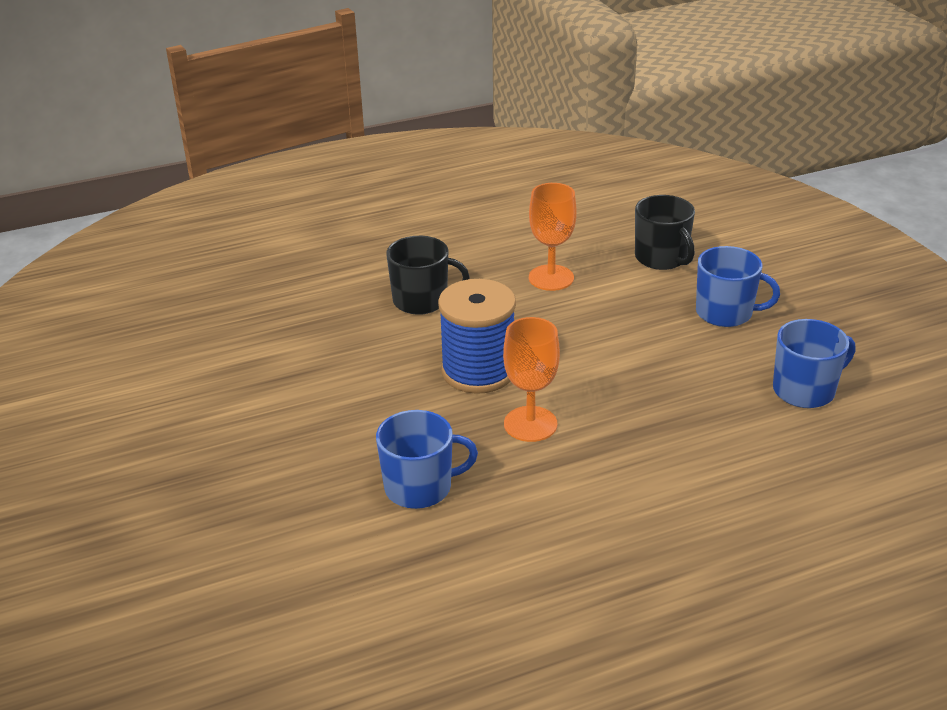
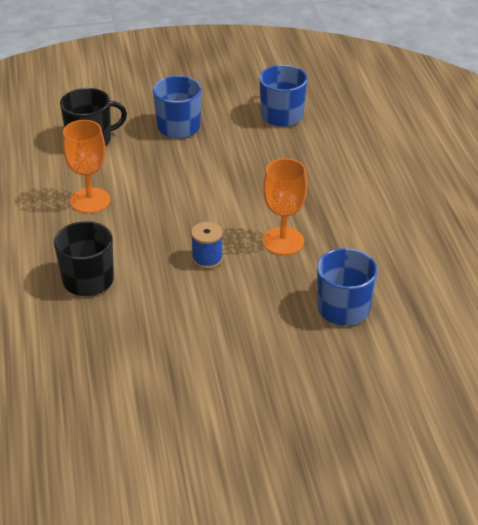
camera: 80 degrees left, 5 degrees up
blue spool [438,279,516,394] -> blue spool [191,222,223,269], size x0.49

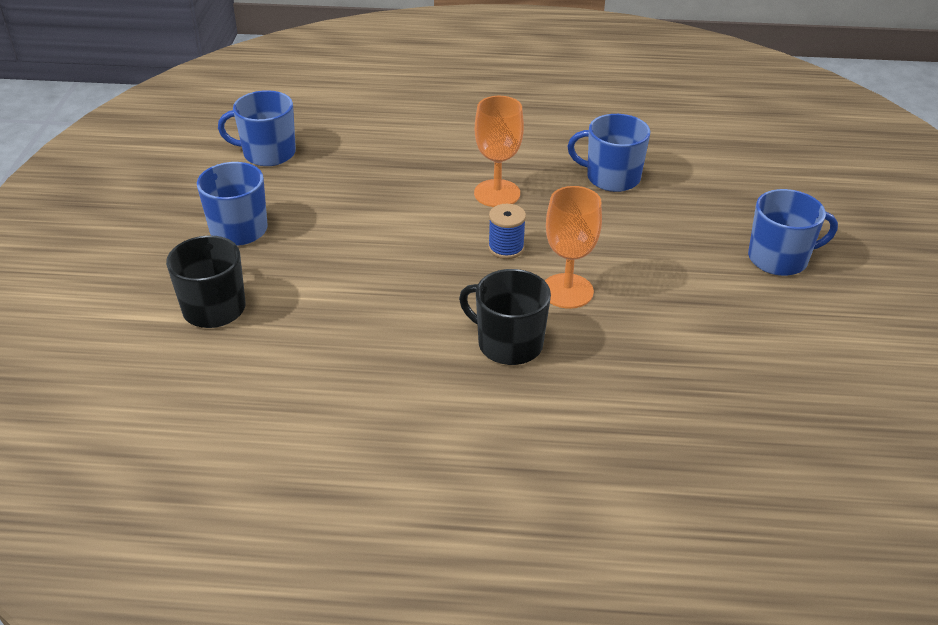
camera: 75 degrees left, 0 degrees up
orange goblet [63,120,110,213] -> orange goblet moved to [545,186,602,309]
none -> blue mug [748,189,838,276]

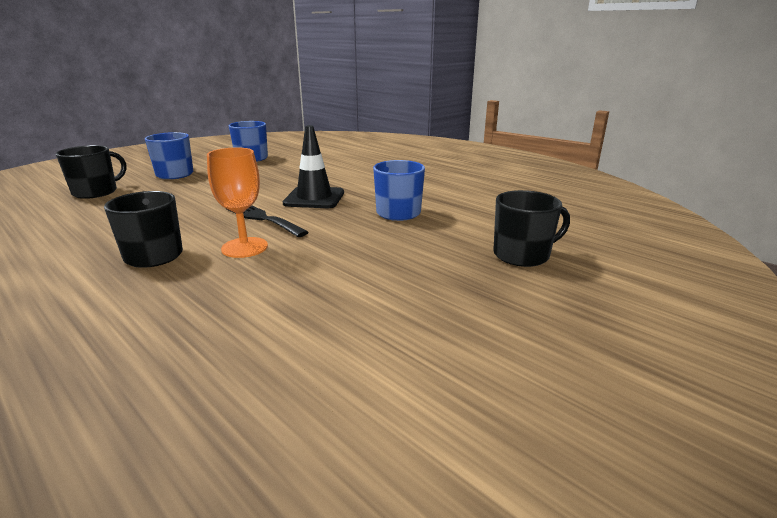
camera: 40 degrees right, 15 degrees down
orange goblet [474,96,524,207] -> black traffic cone [283,125,344,208]
blue spool [488,204,526,259] -> black fork [227,205,308,237]
blue mug [748,189,838,276] -> none
none -> black mug [493,190,570,267]

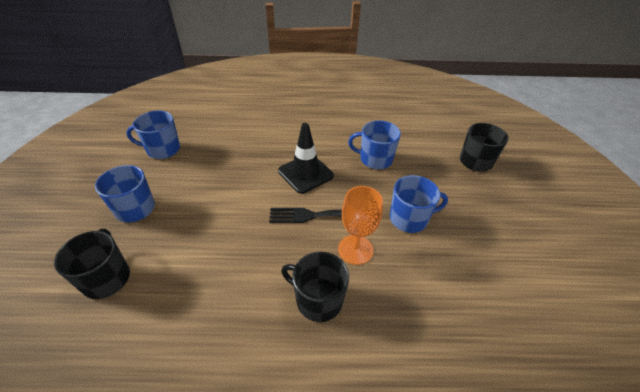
camera: 45 degrees left, 20 degrees up
none -> blue mug [390,175,448,233]

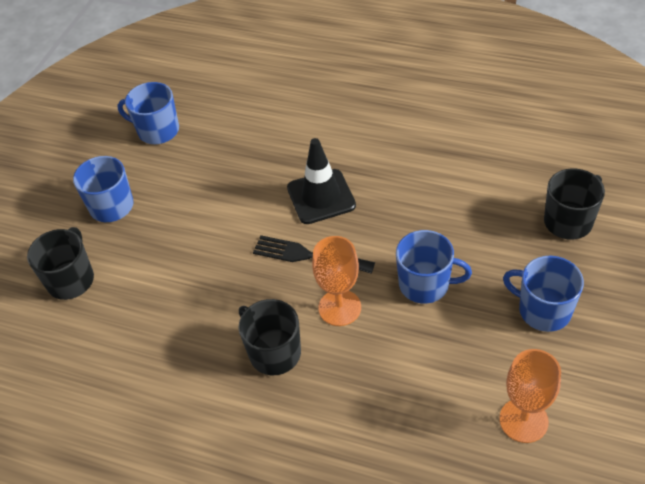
camera: 25 degrees right, 5 degrees up
blue mug [348,120,401,169] -> blue mug moved to [503,256,584,332]
none -> orange goblet [499,349,561,443]

